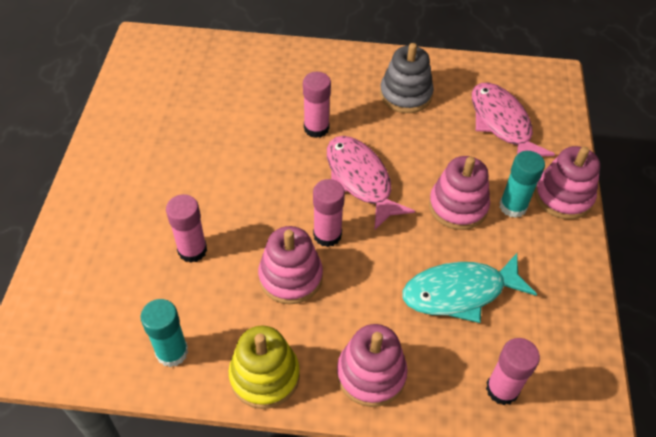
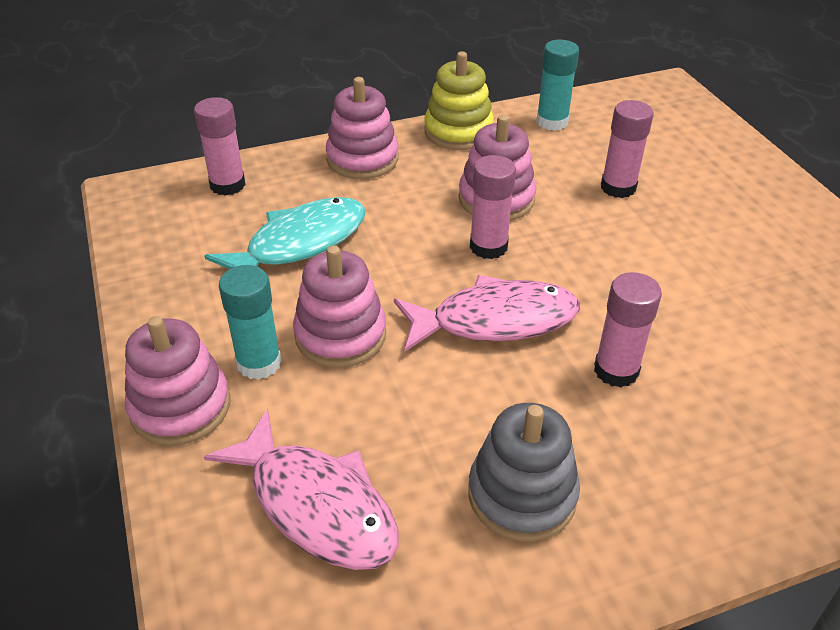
camera: 155 degrees right, 10 degrees down
pink fish [327,136,415,231] -> pink fish turned 45 degrees counterclockwise [394,275,580,352]

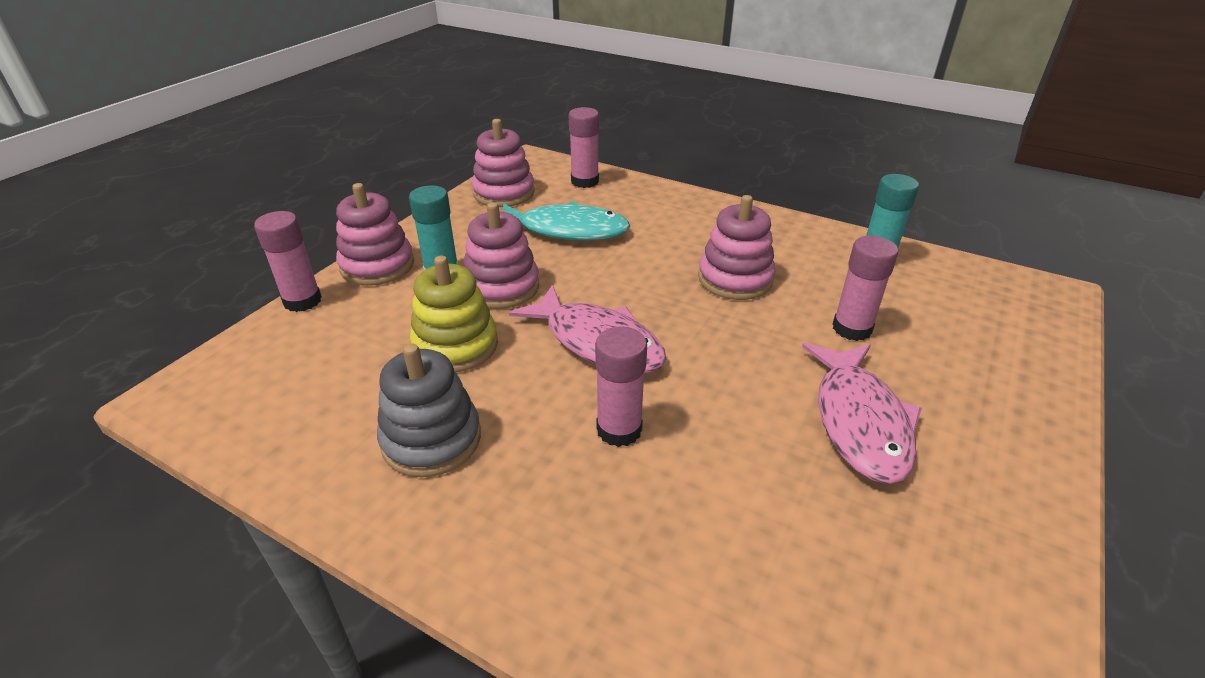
camera: 50 degrees right, 5 degrees down
pink fish [204,409,399,570] -> pink fish moved to [802,343,922,484]
pink stacking toy [326,77,398,179] -> pink stacking toy moved to [471,119,535,207]
yellow stacking toy [424,51,494,150] -> yellow stacking toy moved to [410,256,498,372]
pink glue stick [470,155,516,259] -> pink glue stick moved to [254,211,322,312]

